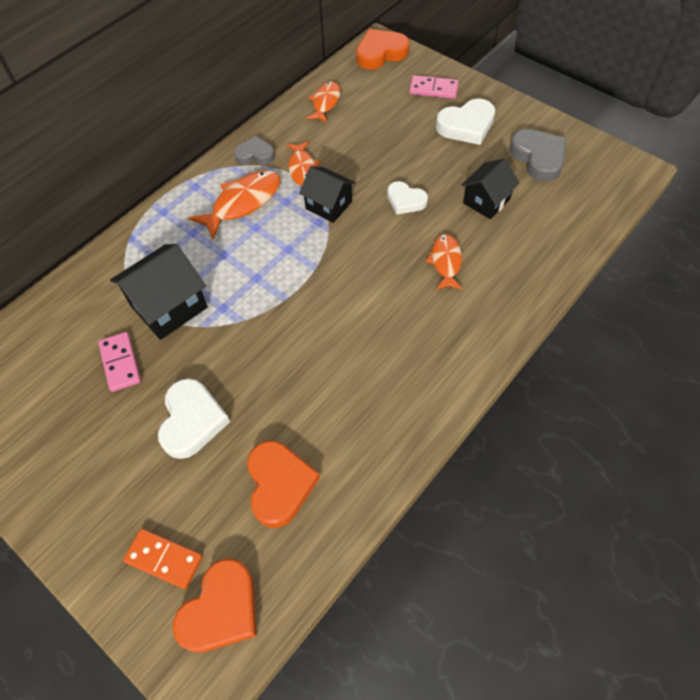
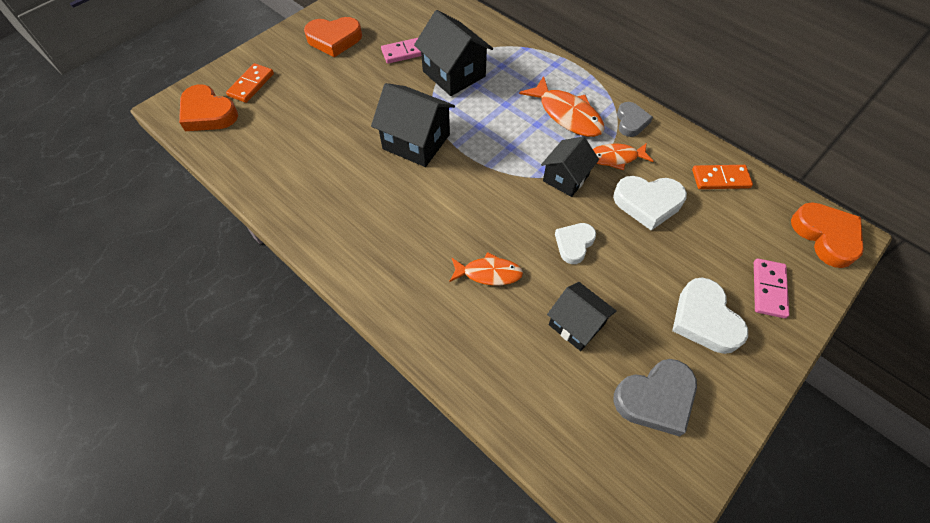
camera: 90 degrees right, 0 degrees up
white heart [158,379,230,459] -> white heart moved to [613,176,687,230]
orange heart [247,441,320,528] -> orange heart moved to [304,17,362,57]
orange fish [306,81,340,123] -> orange domino [692,165,753,189]
none -> black house [371,83,455,167]

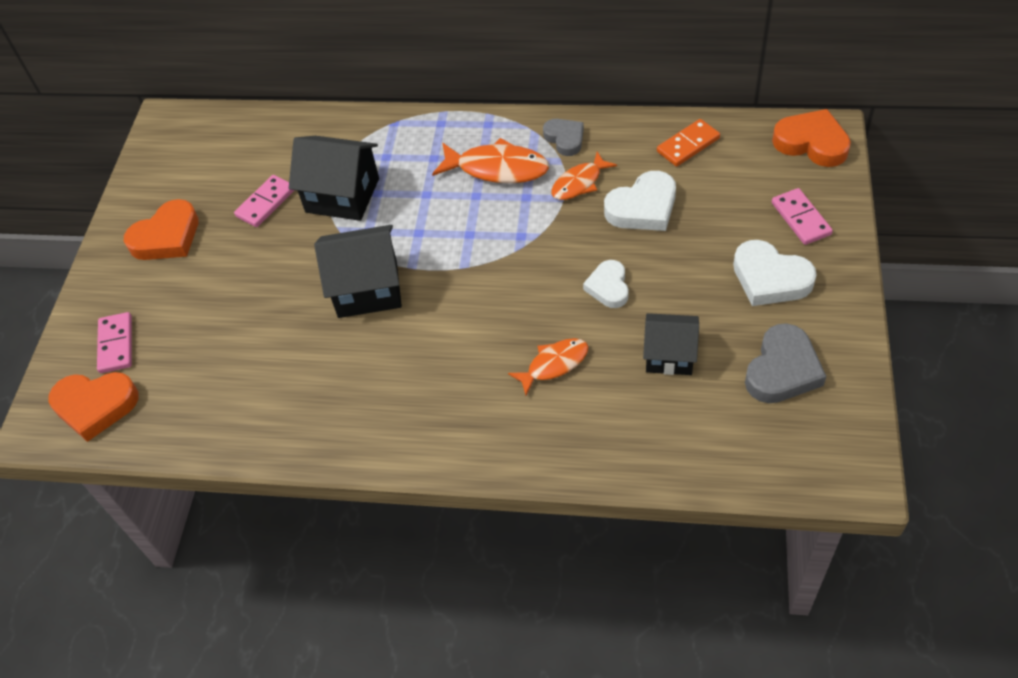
camera: 30 degrees left, 5 degrees down
orange domino [226,63,274,103] -> pink domino [97,312,132,373]
black house [541,136,599,197] -> none

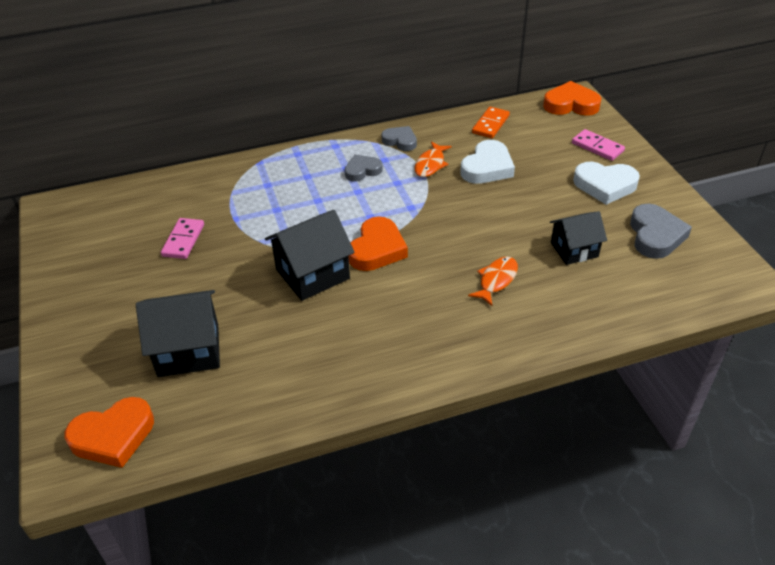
camera: 30 degrees left, 10 degrees down
pink domino [97,312,132,373] -> none
orange heart [124,199,199,260] -> orange heart moved to [348,216,408,271]
black house [289,136,379,221] -> black house moved to [136,290,220,377]
orange fish [432,138,549,183] -> grey heart [345,155,383,182]
white heart [583,260,629,308] -> none

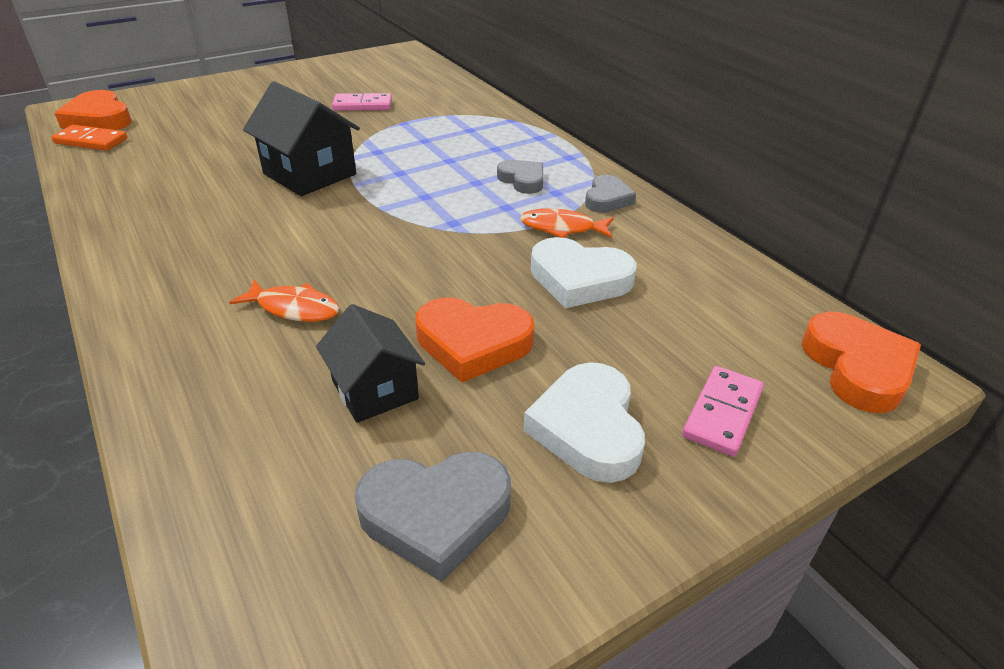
camera: 75 degrees right, 5 degrees down
black house [136,290,220,377] -> none
orange heart [348,216,408,271] -> orange heart moved to [415,297,534,382]
orange domino [472,107,510,138] -> orange domino moved to [51,125,127,151]

